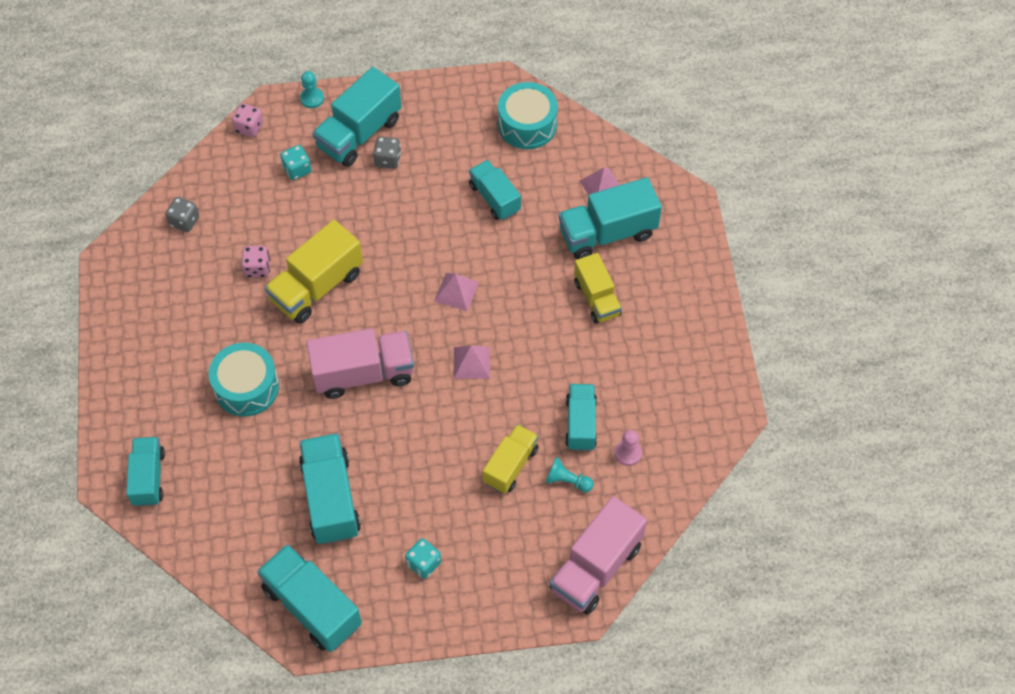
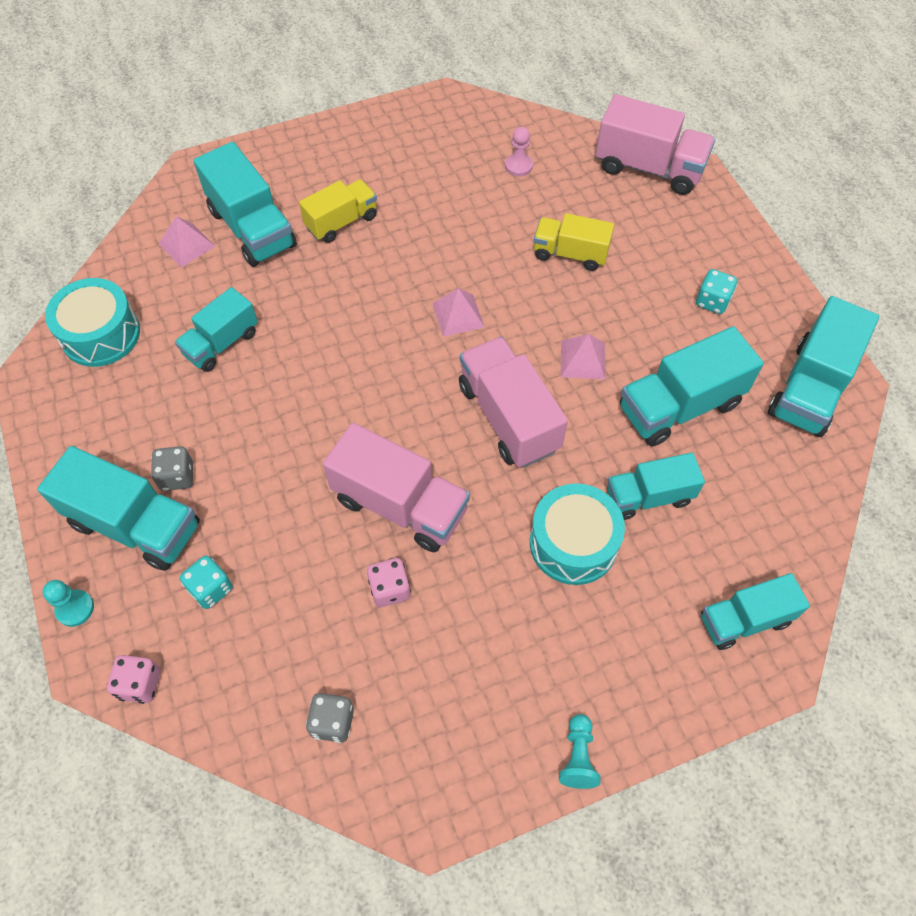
camera: 105 degrees left, 0 degrees up
yellow truck [264,220,363,324] -> pink truck [323,423,470,552]
pink pyramid [434,273,479,311] -> pink pyramid moved to [561,334,605,380]
turquoise pawn [546,457,594,492] -> turquoise pawn moved to [559,714,600,789]
turquoise truck [565,384,597,451] -> turquoise truck moved to [607,453,705,520]

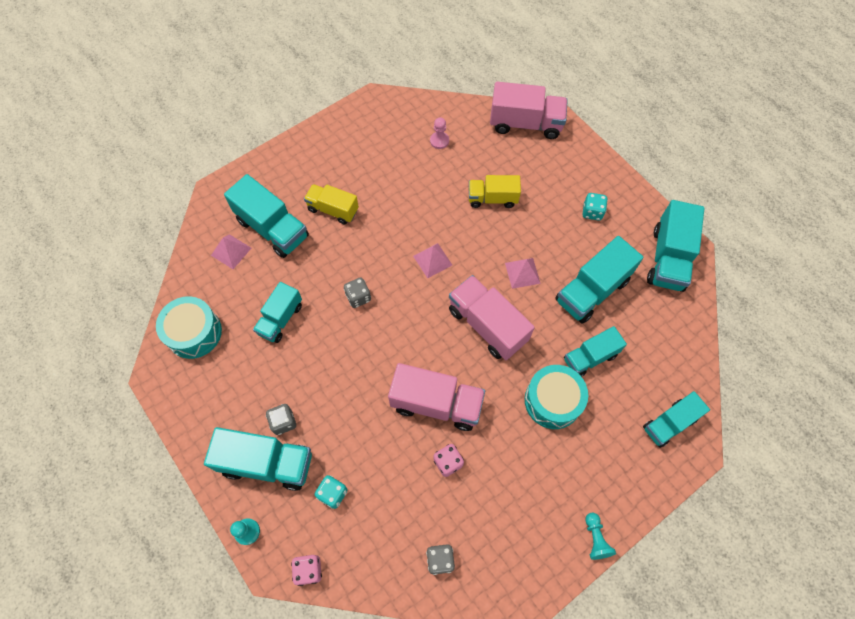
camera: 15 degrees left, 5 degrees up
yellow truck [299,179,377,243] -> yellow truck turned 105 degrees counterclockwise [304,184,359,225]
none -> grey dice [344,277,371,308]

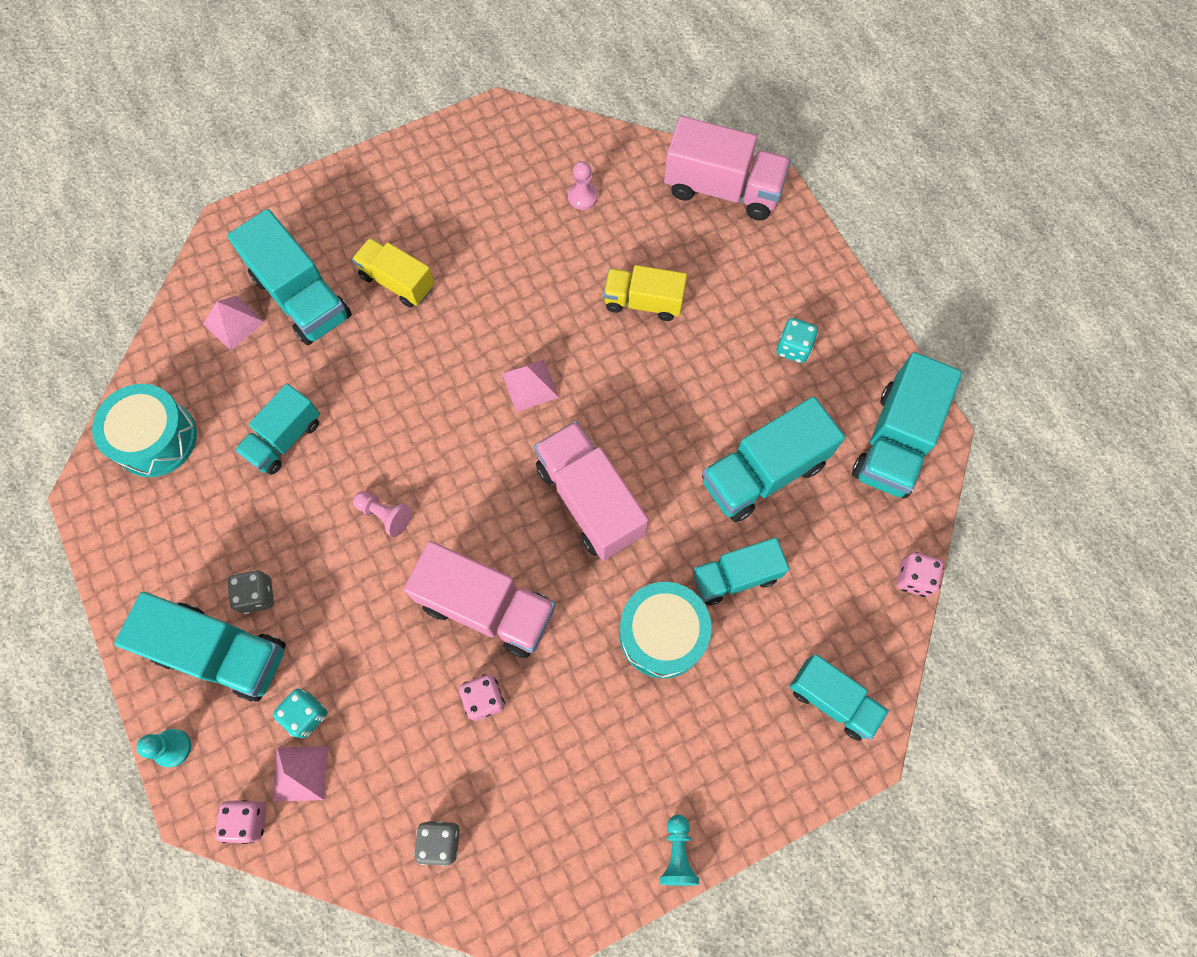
camera: 10 degrees right, 5 degrees up
grey dice [344,277,371,308] -> none
pink pyramid [505,258,541,289] -> pink pyramid moved to [273,746,328,801]
turquoise truck [643,391,710,448] -> turquoise truck turned 120 degrees counterclockwise [789,654,889,741]
none -> pink pawn [353,491,412,537]
none -> pink dice [897,552,944,597]

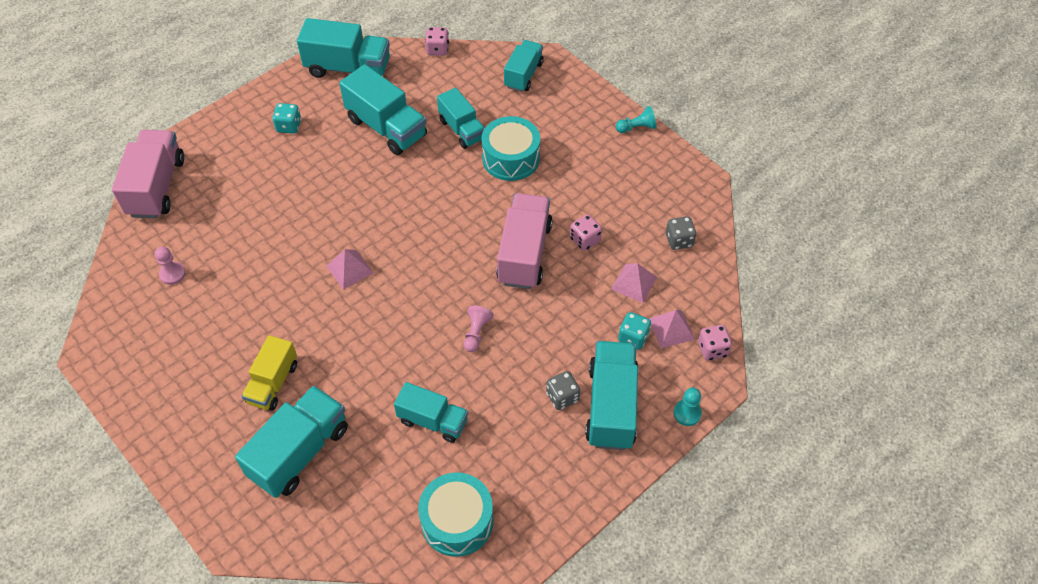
camera: 105 degrees left, 15 degrees down
pink pyramid [203,296,264,351] -> pink pyramid moved to [611,263,657,303]
pink truck [534,421,649,560] -> none
yellow truck [603,265,687,321] -> none

